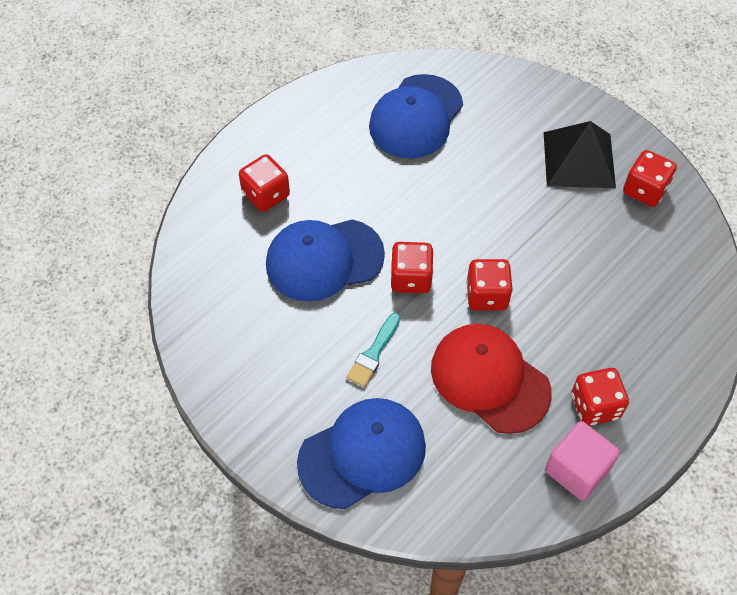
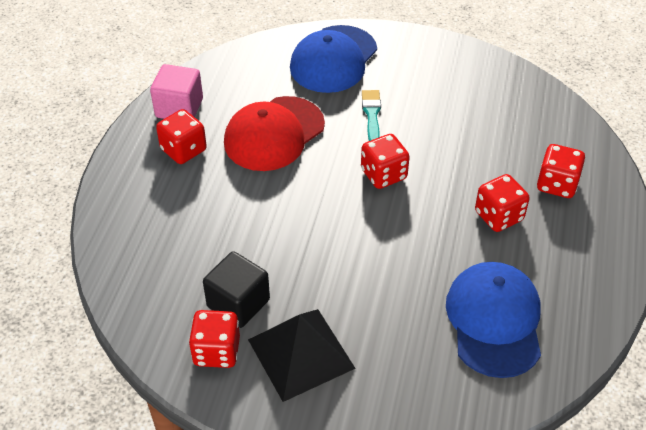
camera: 150 degrees right, 10 degrees down
blue cap [266,219,385,302] -> none
red cap [431,324,552,434] -> red cap turned 120 degrees clockwise [224,96,325,171]
red dice [466,259,513,311] -> red dice moved to [475,174,530,232]
none -> black cube [203,251,270,328]

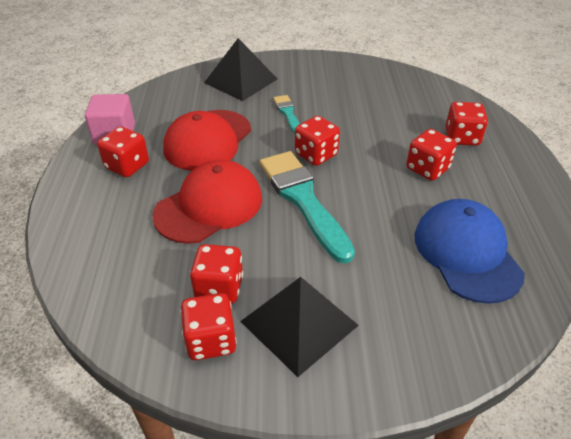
camera: 15 degrees left, 5 degrees down
black cube [203,251,270,328] -> red dice [190,244,243,304]
blue cap [290,25,377,93] -> black pyramid [204,38,277,101]
none -> red cap [152,160,262,244]
none -> turquoise brush [260,151,355,263]

